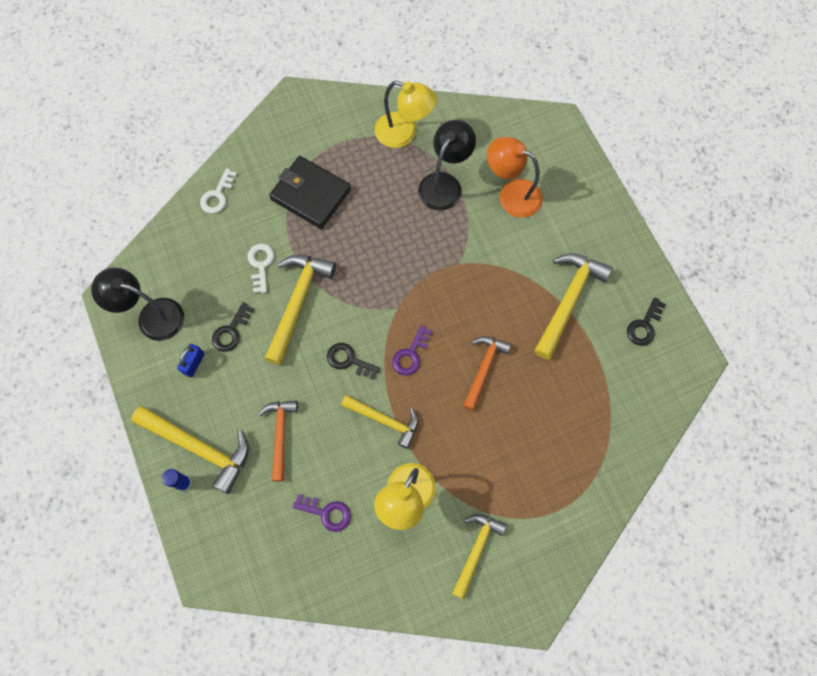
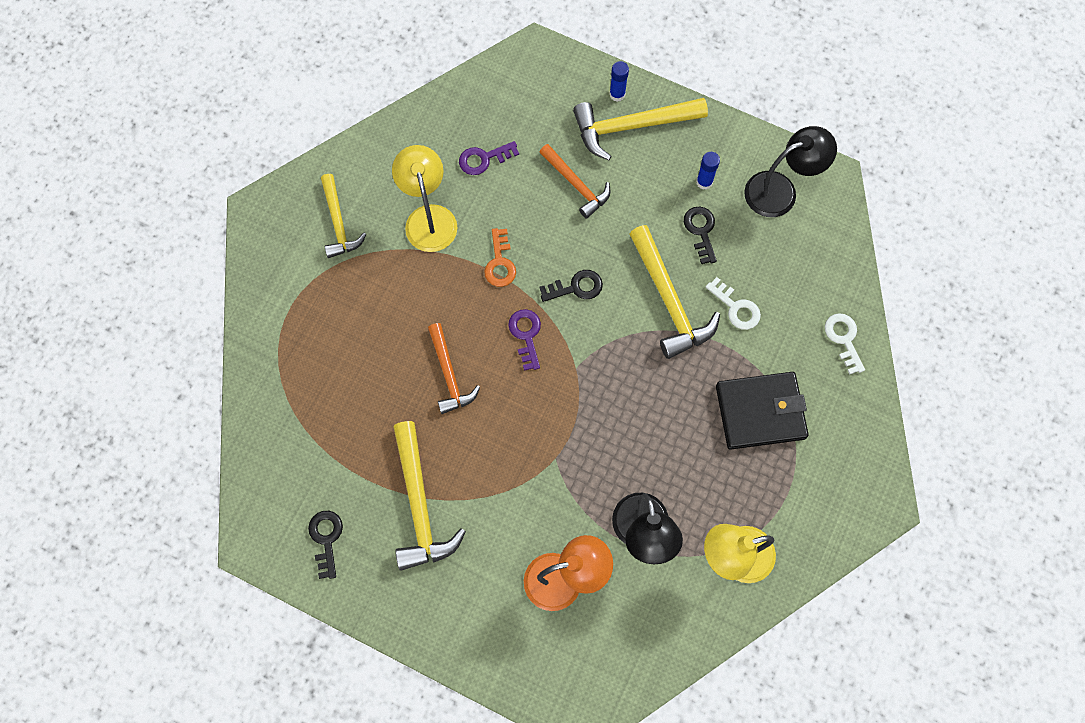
camera: 140 degrees right, 0 degrees up
blue padlock [177,344,205,377] -> blue glue stick [696,152,720,190]
yellow hammer [341,395,418,449] -> orange key [484,228,516,287]

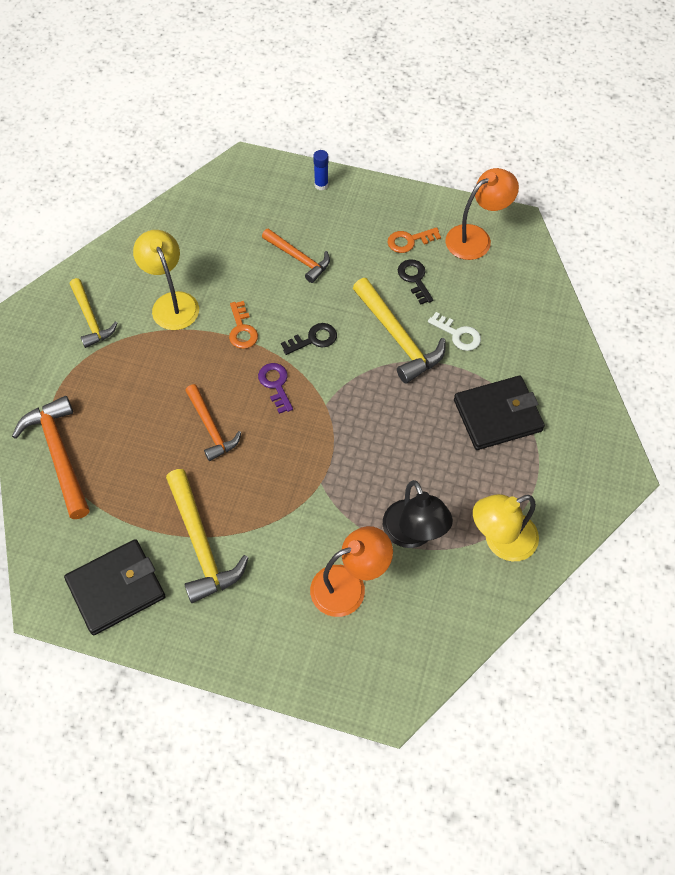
camera: 10 degrees left, 10 degrees down
black key [308,511,343,579] -> black wallet [64,539,166,635]
purple key [459,141,519,175] -> none
yellow hammer [573,98,708,160] -> none
blue glue stick [696,152,720,190] -> orange key [387,227,441,253]
black lamp [744,126,837,217] -> orange lamp [446,168,519,260]
white key [825,313,865,374] -> none
none -> orange hammer [12,396,90,519]

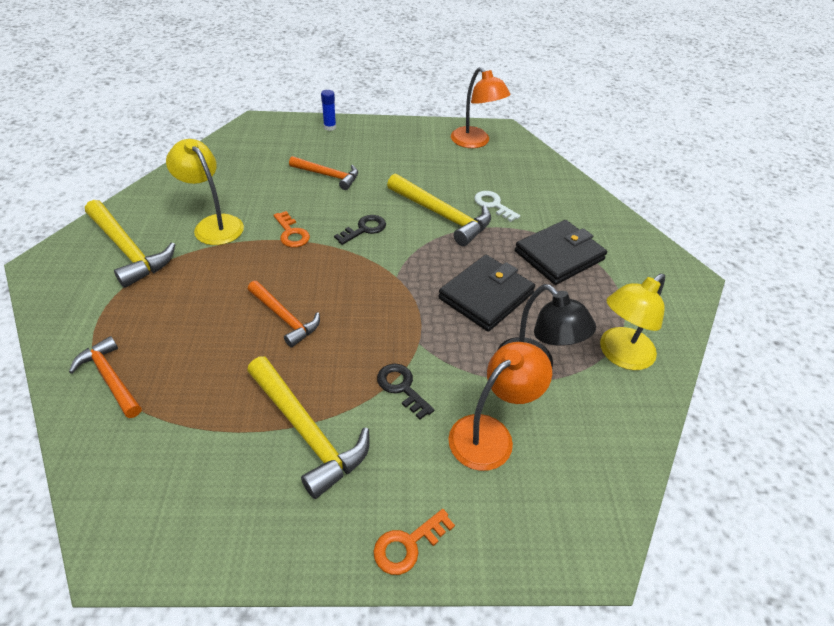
camera: 20 degrees left, 15 degrees down
orange hammer [12,396,90,519] -> orange hammer [69,336,142,418], size x0.65
black wallet [64,539,166,635] -> black wallet moved to [438,255,535,331]
yellow hammer [70,278,117,348] -> yellow hammer [85,200,175,288], size x1.53
purple key [258,363,293,414] -> none
orange key [387,227,441,253] -> orange key moved to [373,509,455,575]
black key [398,259,433,305] -> black key moved to [377,364,434,420]
white key [428,312,481,351] -> white key turned 150 degrees counterclockwise [474,191,520,222]
orange lamp [446,168,519,260] -> orange lamp turned 105 degrees clockwise [451,67,510,148]

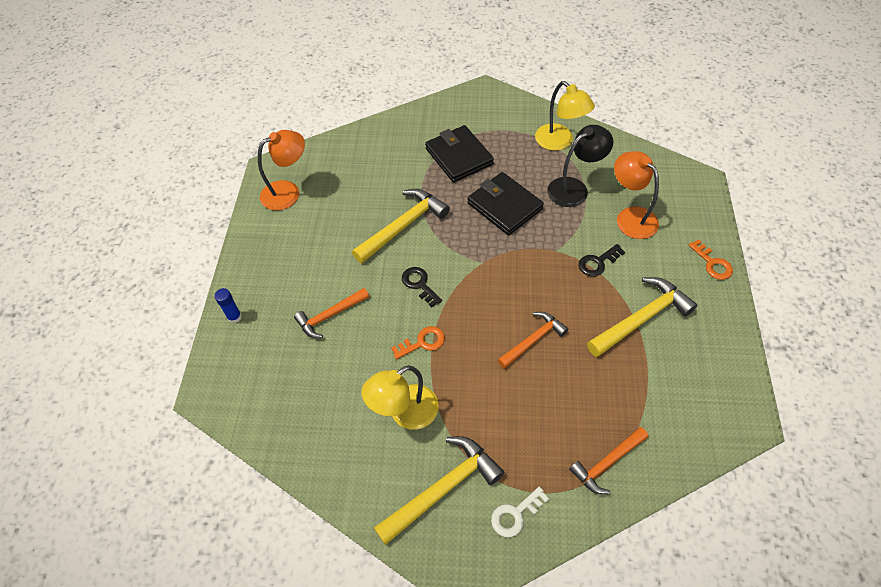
camera: 80 degrees left, 10 degrees up
orange hammer [289,156,358,190] -> orange hammer turned 150 degrees counterclockwise [294,288,369,338]
white key [474,191,520,222] -> white key moved to [491,487,549,537]

